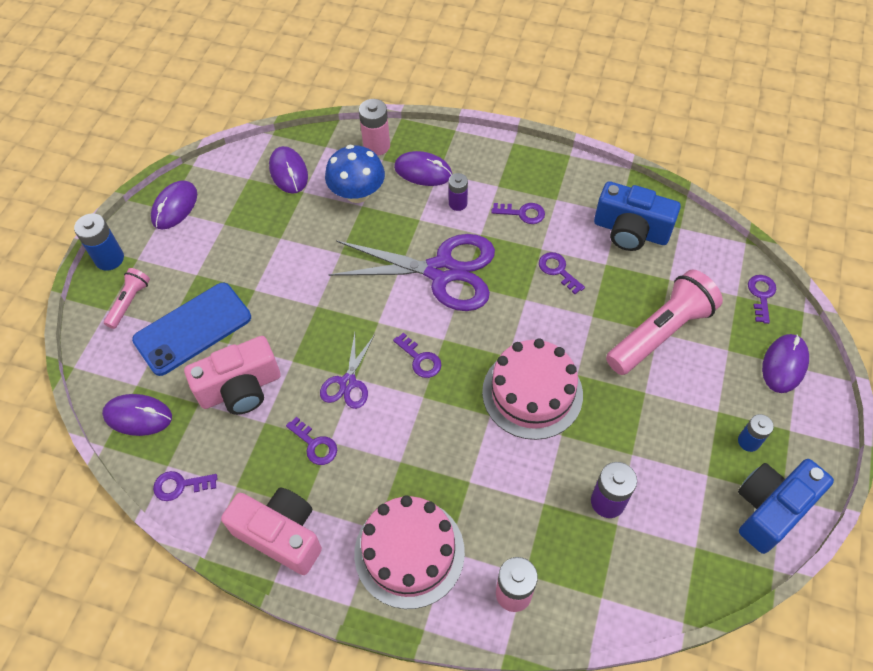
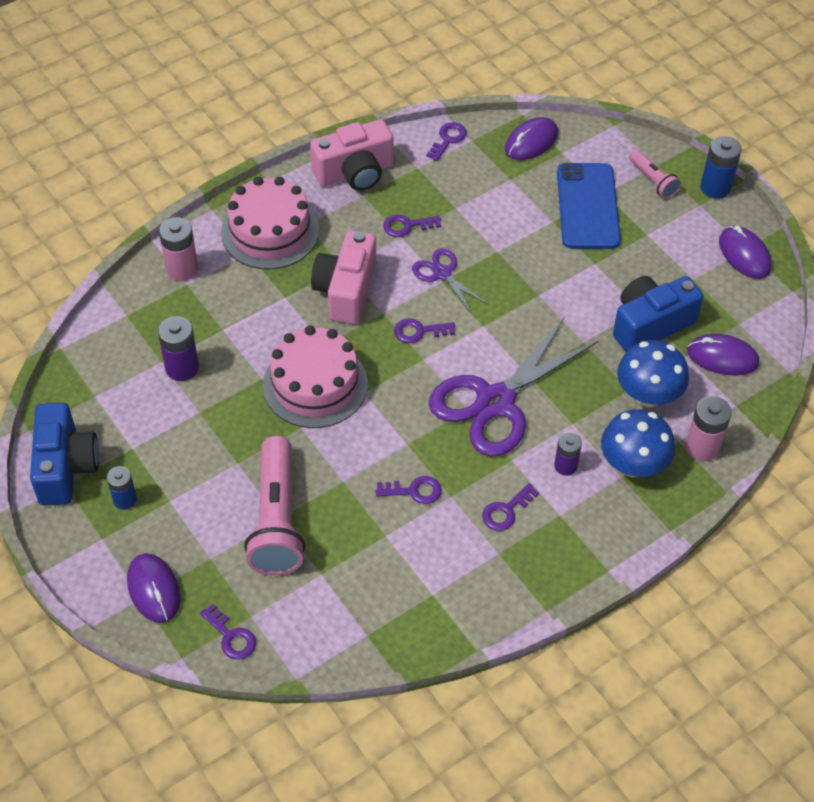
camera: 125 degrees right, 5 degrees down
pink camera [184,336,281,415] -> pink camera moved to [311,230,376,324]
purple mouse [394,151,452,186] -> blue mushroom [601,409,675,477]
blue camera [594,181,681,251] -> blue camera moved to [613,276,704,352]

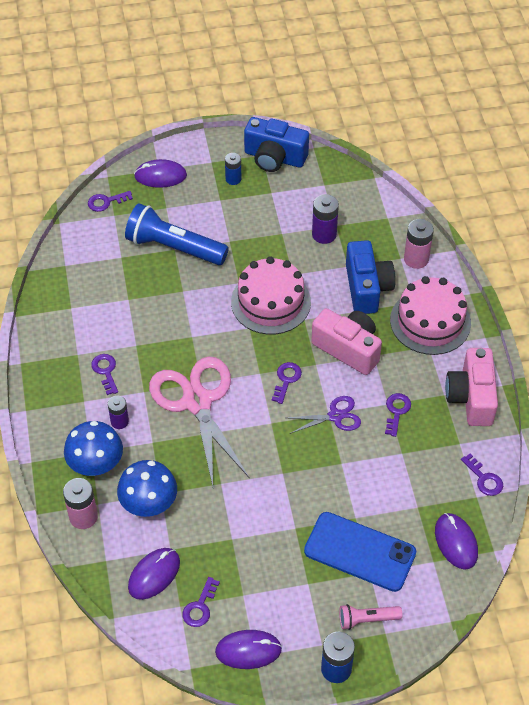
camera: 115 degrees right, 0 degrees up
pink flashlight [244,436,305,575] -> blue flashlight [125,203,229,265]
purple key [376,476,442,504] -> purple key moved to [182,577,220,627]
purple scissors [429,317,598,457] -> pink scissors [149,357,250,486]
blue camera [613,276,704,352] -> blue camera moved to [346,240,395,314]

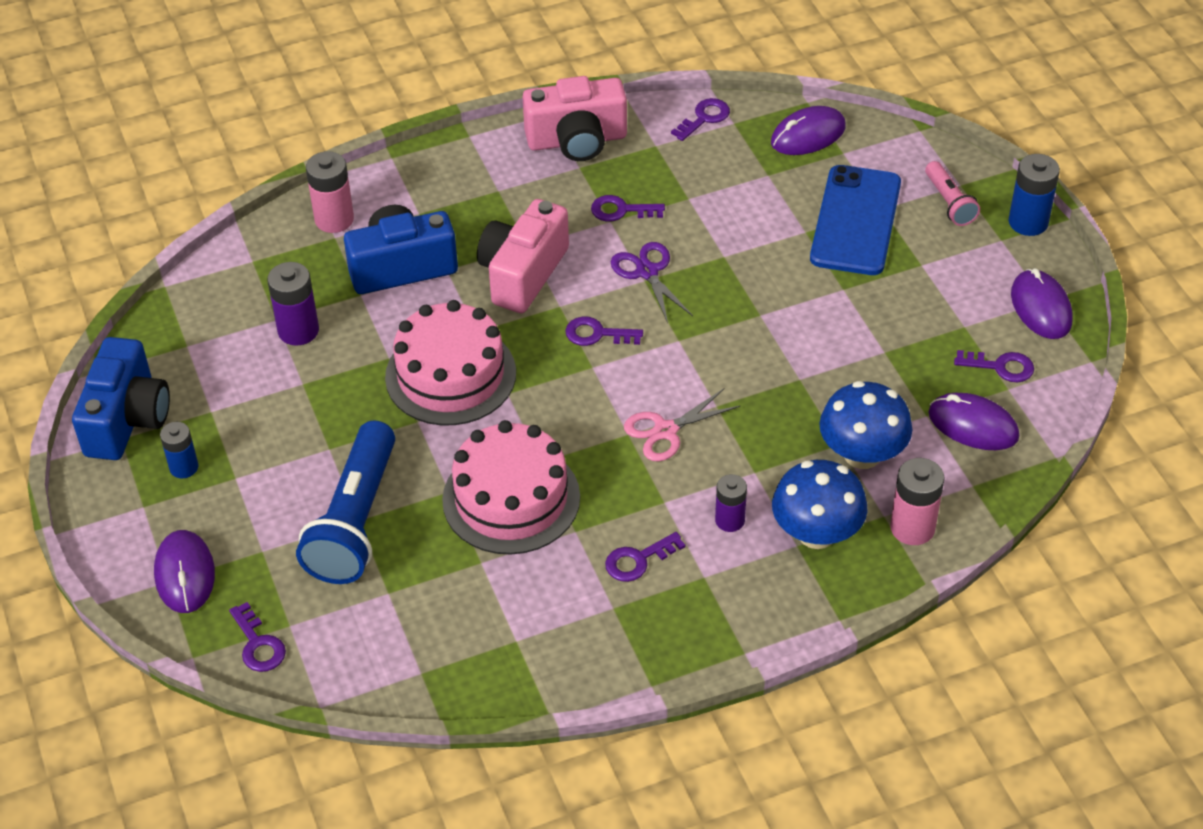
camera: 100 degrees left, 5 degrees down
pink scissors [149,357,250,486] -> pink scissors [624,389,740,462], size x0.49
pink cake [390,276,471,355] -> pink cake moved to [442,420,580,555]

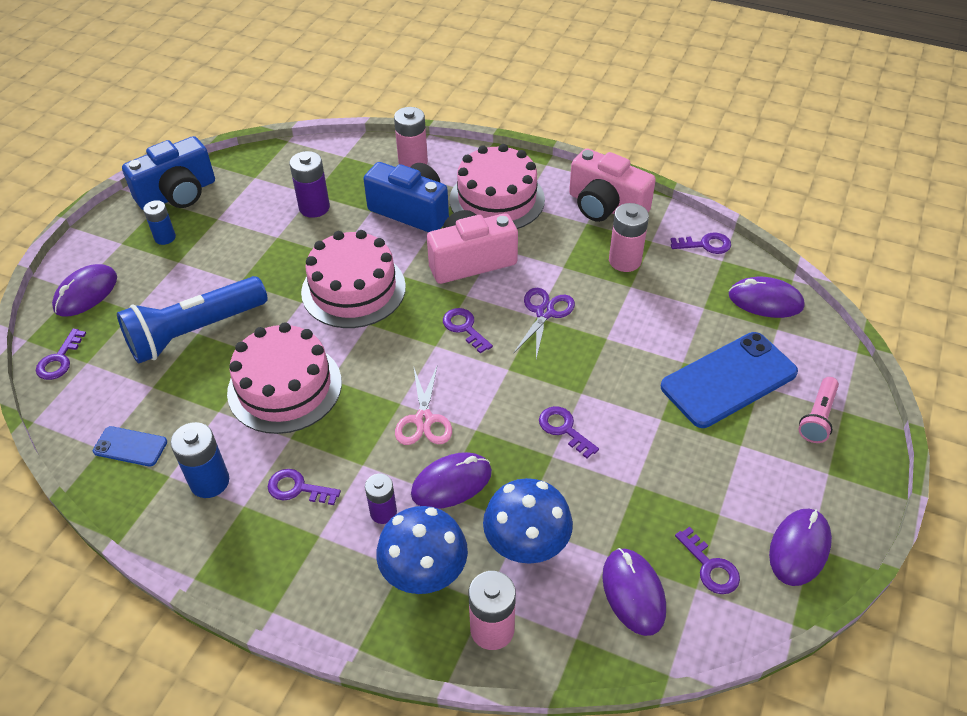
camera: 45 degrees right, 0 degrees up
purple key [591,195,665,222] -> purple key moved to [539,406,599,458]
pink scissors [624,389,740,462] -> pink scissors turned 105 degrees counterclockwise [395,366,452,445]
blue battery [1009,154,1060,236] -> blue battery moved to [170,422,229,498]
none -> blue phone [93,426,167,467]
none -> purple mouse [411,452,492,509]
none -> pink cake [449,144,545,229]
none -> pink battery [609,203,649,272]

